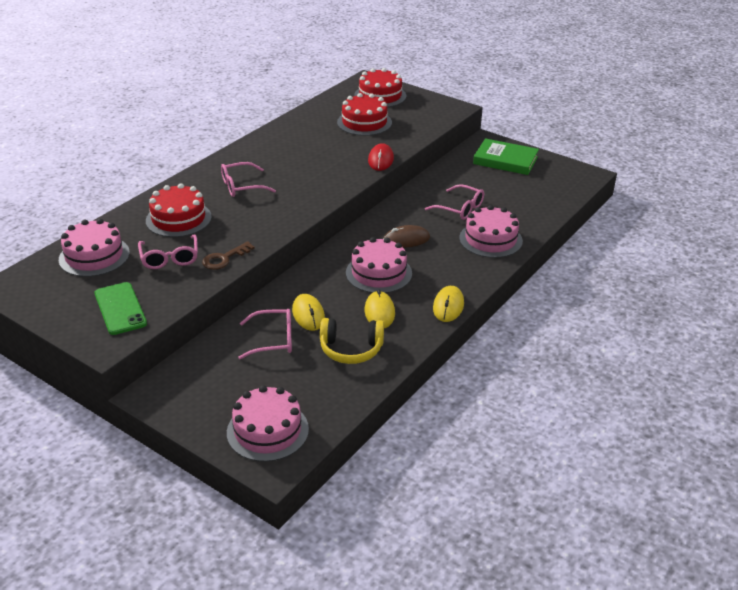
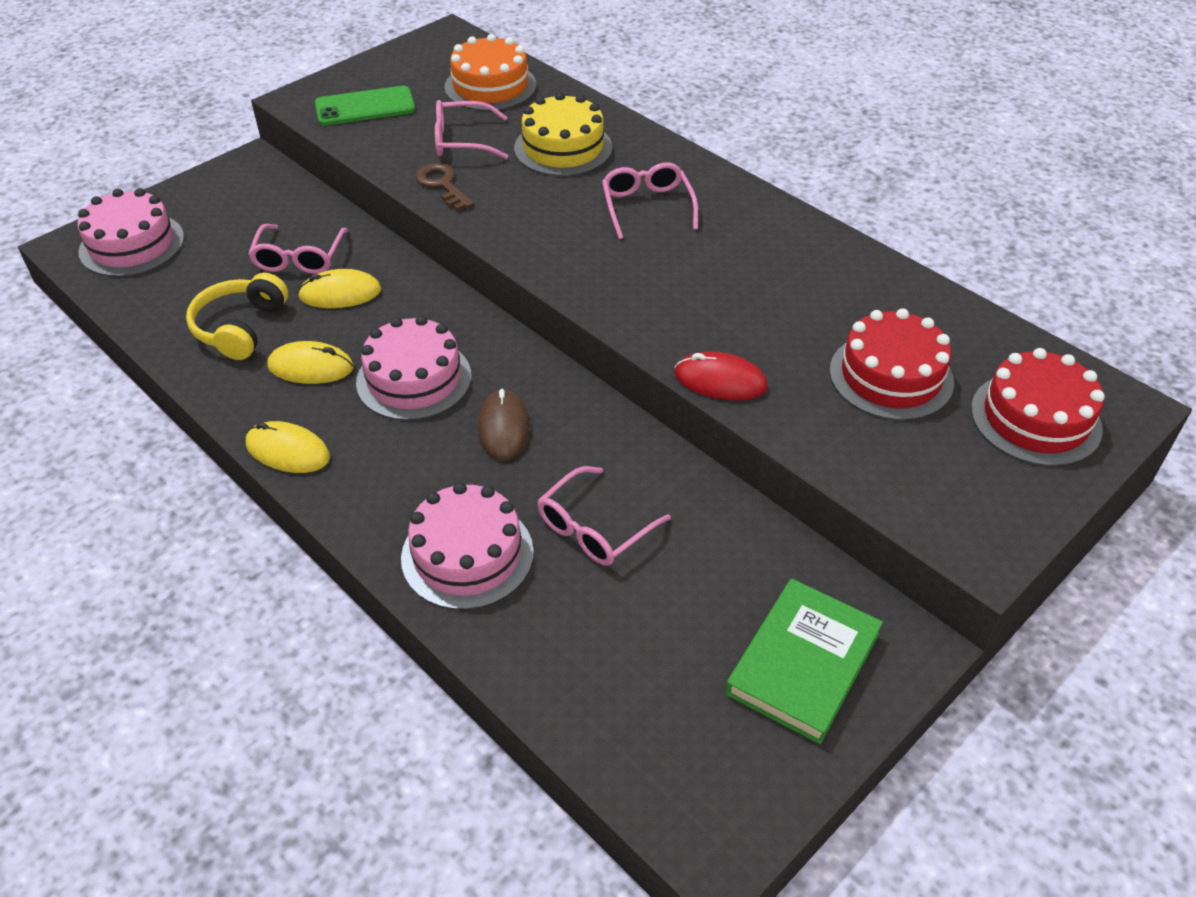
camera: 100 degrees right, 10 degrees up
pink cake [59,219,130,277] -> orange cake [445,34,536,111]
red cake [146,183,212,237] -> yellow cake [514,92,612,176]

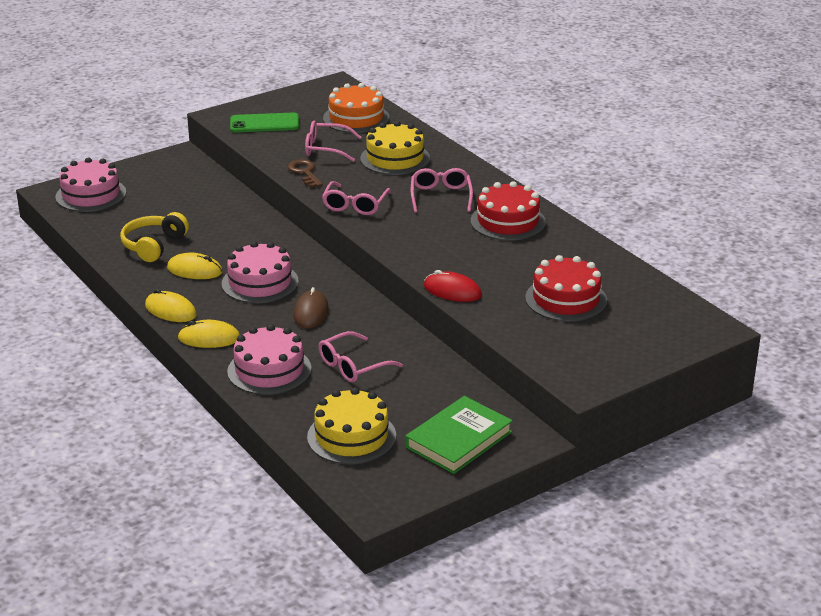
camera: 10 degrees right, 15 degrees down
pink glasses [248,224,348,274] -> pink glasses moved to [322,181,391,215]
yellow mouse [298,269,381,308] -> yellow mouse moved to [178,320,240,348]
red cake [971,348,1105,466] -> red cake moved to [471,181,546,241]
none -> yellow cake [307,387,396,464]

